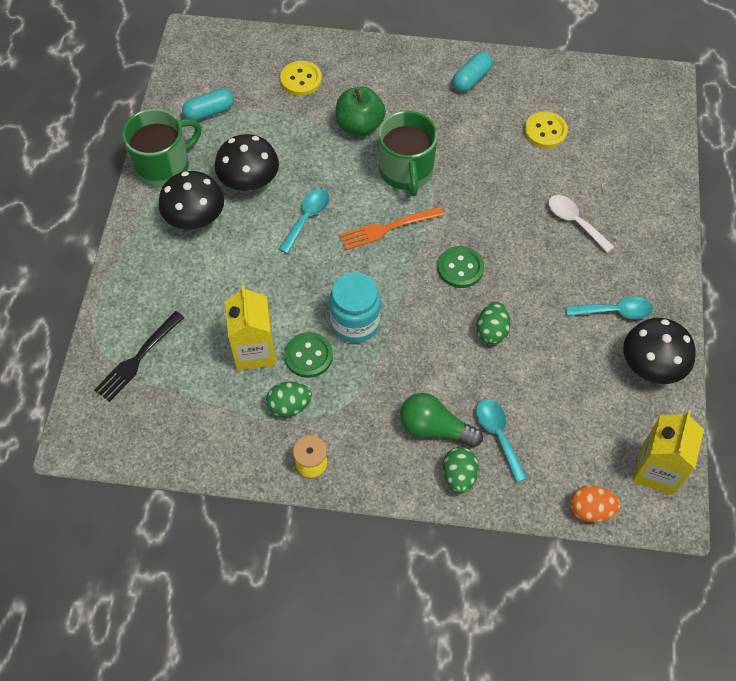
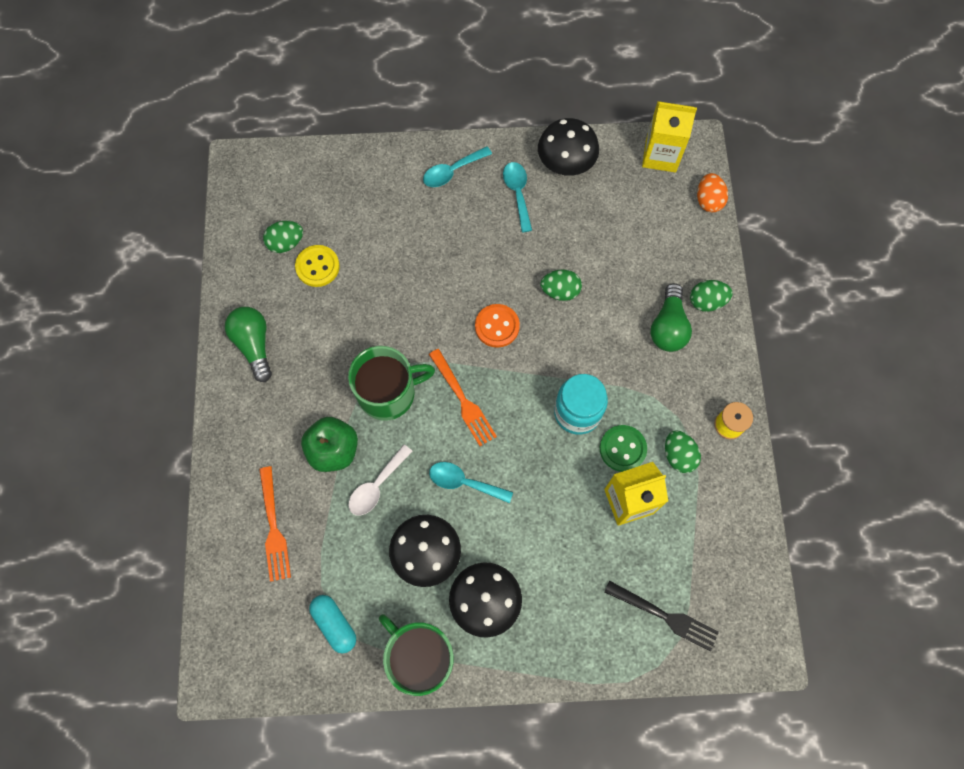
camera: 100 degrees left, 10 degrees up
yellow button [280,61,322,96] -> orange fork [259,466,291,582]
green button [438,246,484,288] -> orange button [475,304,520,348]
turquoise capsule [452,52,493,92] -> green light bulb [225,307,272,382]
turquoise spoon [476,399,527,483] -> turquoise spoon moved to [423,146,492,187]
white spoon [548,195,614,253] -> white spoon moved to [348,445,413,516]
none -> green egg [263,221,303,253]

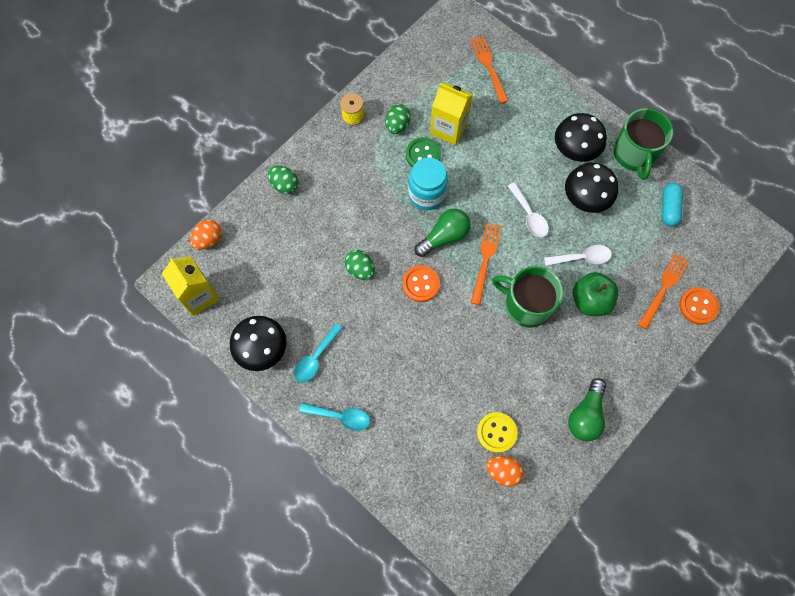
camera: 135 degrees left, 0 degrees up
green egg [263,221,303,253] -> orange egg [486,456,524,487]
turquoise spoon [429,462,513,503] -> white spoon [508,182,549,237]
black fork [604,581,719,652] -> orange fork [470,36,508,104]
green light bulb [651,283,692,352] -> green light bulb moved to [414,209,471,257]
none -> orange button [679,287,719,325]

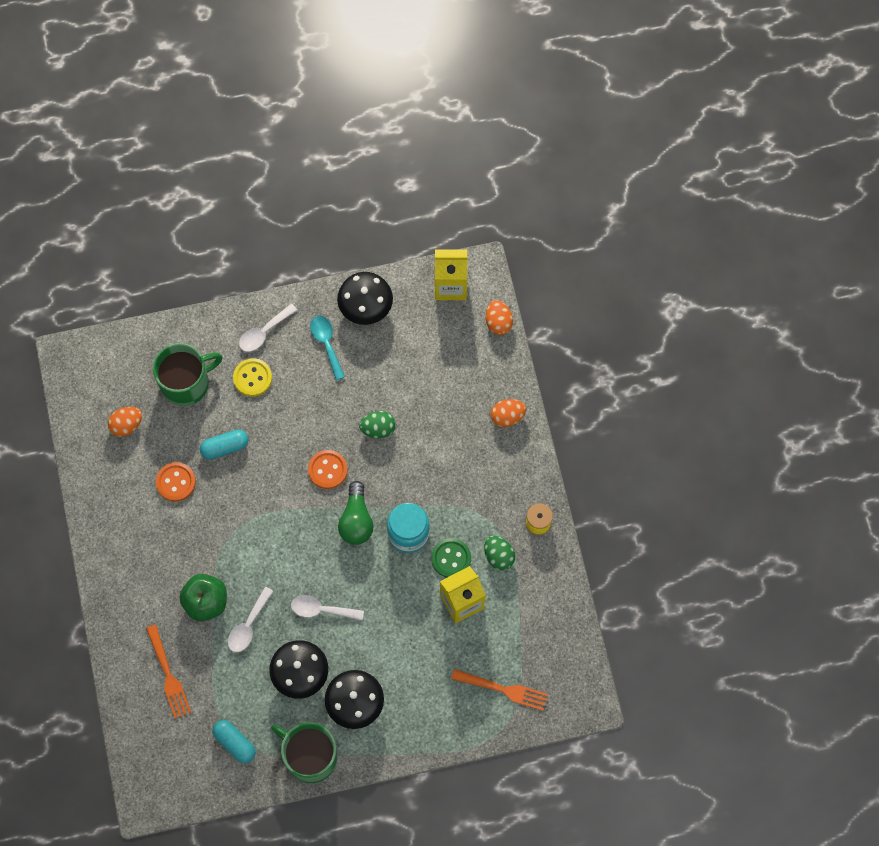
camera: 125 degrees right, 0 degrees up
green egg [268,166,299,194] -> orange egg [490,399,526,427]
turquoise spoon [299,403,370,431] -> white spoon [239,303,297,352]
orange fork [471,223,502,305] -> none
yellow button [477,412,517,453] -> yellow button moved to [233,358,272,397]
green mug [492,266,563,328] -> green mug moved to [153,343,222,406]
green light bulb [568,378,606,441] -> none
orange button [679,287,719,325] -> orange button moved to [156,462,196,502]
none -> turquoise capsule [200,430,248,459]

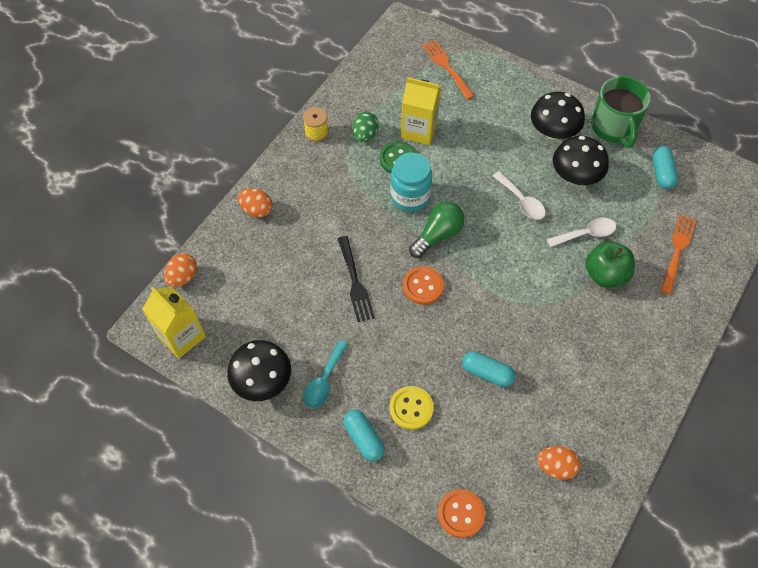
camera: 135 degrees left, 10 degrees down
green mug [153,343,222,406] -> none
orange button [156,462,196,502] -> orange button moved to [438,489,485,538]
white spoon [239,303,297,352] -> turquoise capsule [343,410,385,461]
green egg [359,411,396,438] -> black fork [338,236,375,322]

